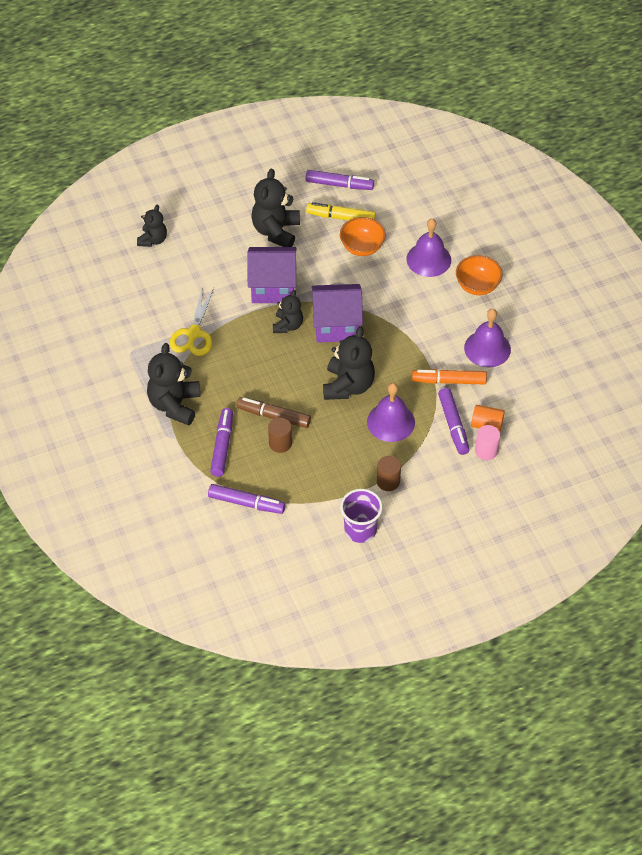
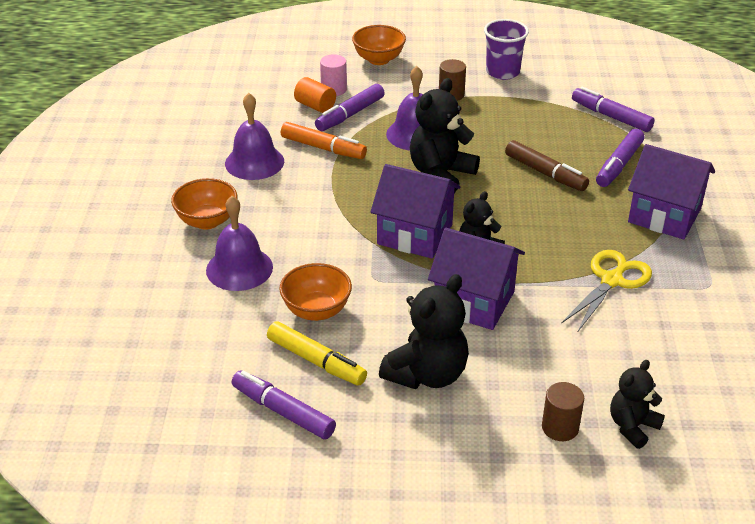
camera: 155 degrees left, 15 degrees down
black teddy bear [147,343,200,425] -> purple house [628,144,715,240]
brown cylinder [268,418,292,453] -> brown cylinder moved to [542,382,584,441]
purple marker [438,388,470,455] -> purple marker turned 150 degrees counterclockwise [315,84,385,131]
none -> orange bowl [352,25,406,65]

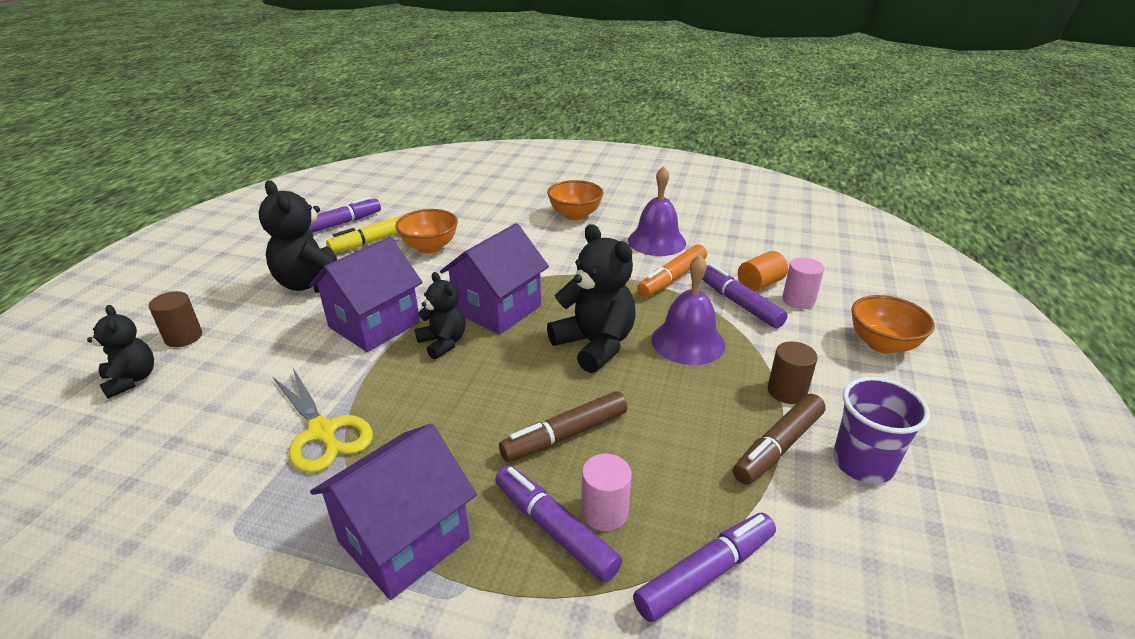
camera: 105 degrees right, 5 degrees down
purple bell [206,196,273,291] -> none
none -> pink cylinder [581,454,632,531]
none -> brown marker [733,394,826,485]

